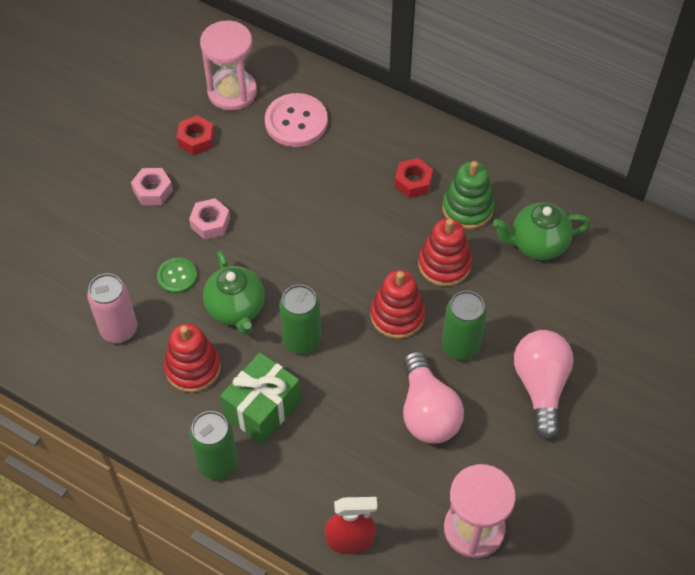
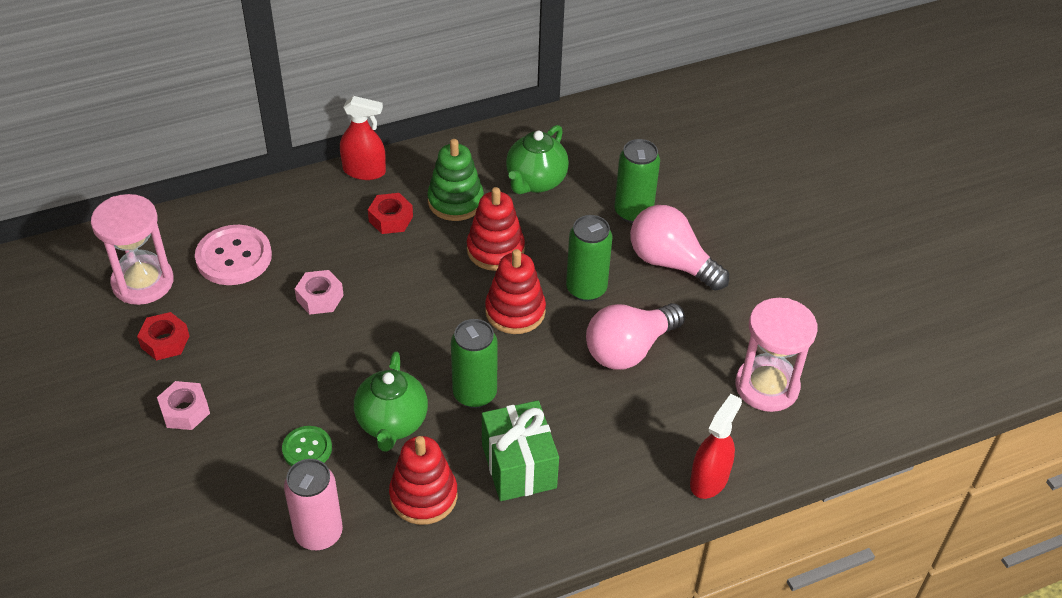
camera: 55 degrees left, 10 degrees down
pink nut [189,198,230,240] -> pink nut moved to [295,270,344,315]
green can [189,411,238,480] -> green can moved to [615,139,660,223]
green teapot [203,251,265,335] -> green teapot turned 75 degrees clockwise [354,351,428,451]
pink light bulb [403,351,464,443] -> pink light bulb turned 120 degrees clockwise [586,303,685,370]
none -> red spray bottle [340,96,386,180]

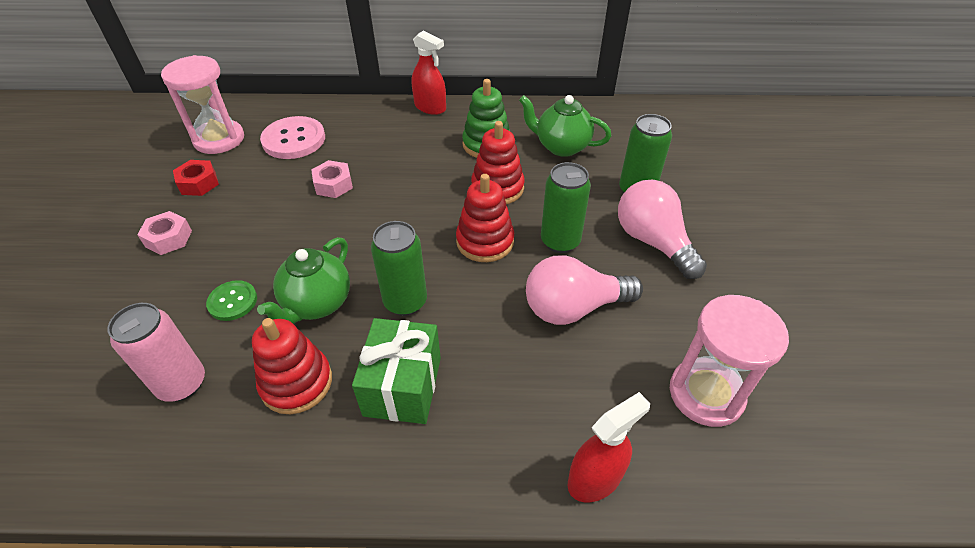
camera: 25 degrees right, 0 degrees up
red nut [368,193,413,234] -> none
green teapot [506,125,569,194] -> green teapot turned 60 degrees clockwise [519,95,611,157]

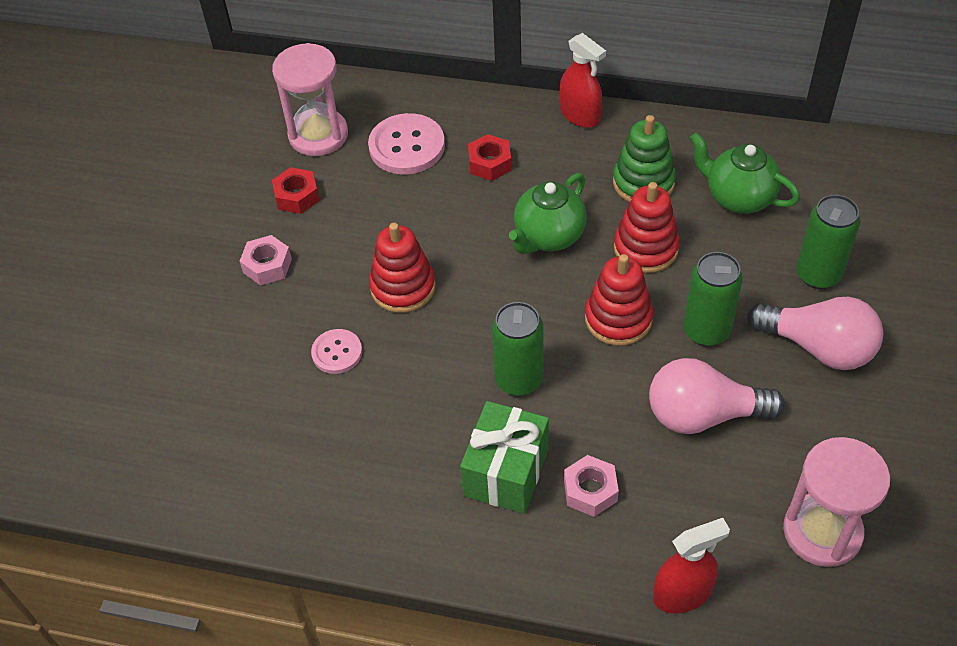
camera: 15 degrees right, 5 degrees up
pink can [107,303,205,402] -> none
green button [206,280,257,321] -> pink button [311,329,362,374]
red stacking toy [252,318,332,414] -> red stacking toy moved to [369,223,435,313]
green teapot [257,237,350,324] -> green teapot moved to [509,173,587,254]
pink nut [311,160,353,198] -> pink nut moved to [564,455,619,517]
pink light bulb [618,180,707,279] -> pink light bulb turned 135 degrees clockwise [747,297,883,370]
none -> red nut [468,134,511,181]

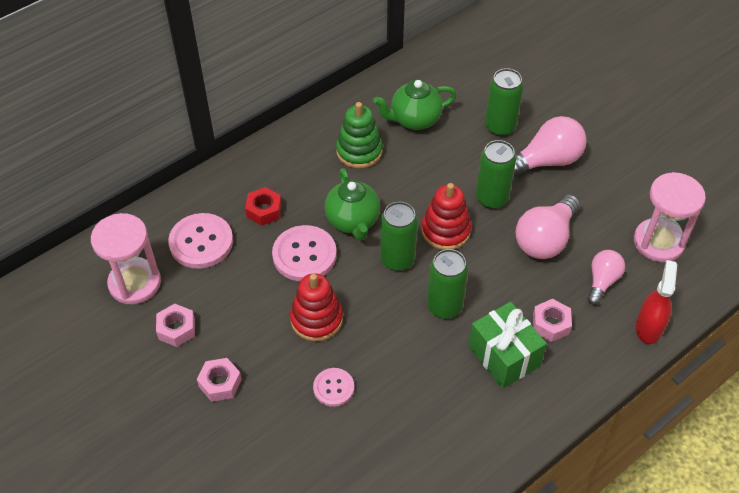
camera: 55 degrees left, 0 degrees up
red nut [272,167,320,214] -> pink nut [156,304,195,347]
red spray bottle [560,33,606,128] -> none
red stacking toy [614,182,680,273] -> none
none -> pink button [272,225,337,281]
none -> green can [380,202,418,271]
none -> pink light bulb [587,250,625,305]

